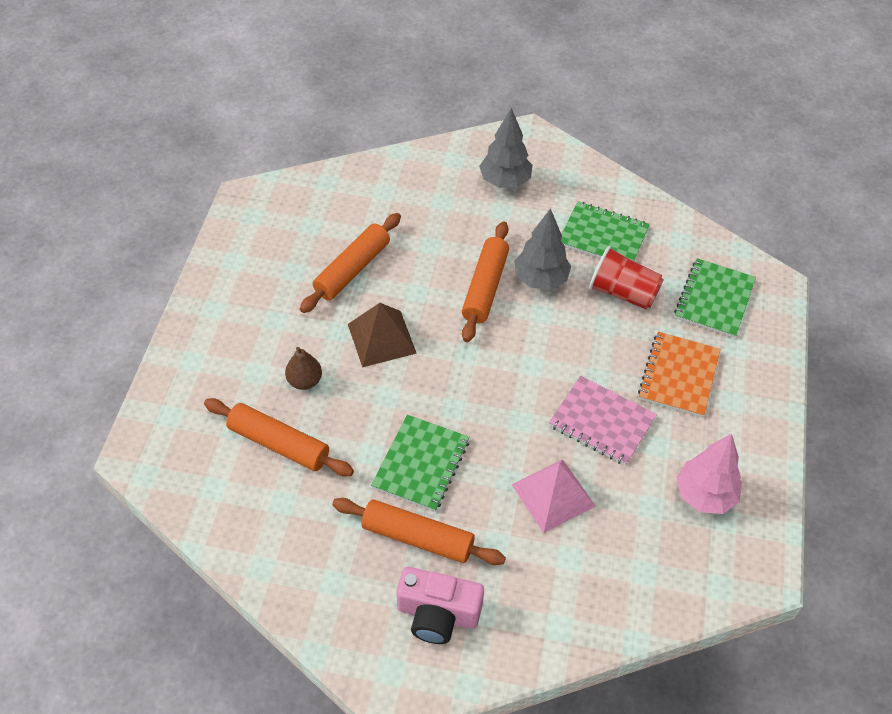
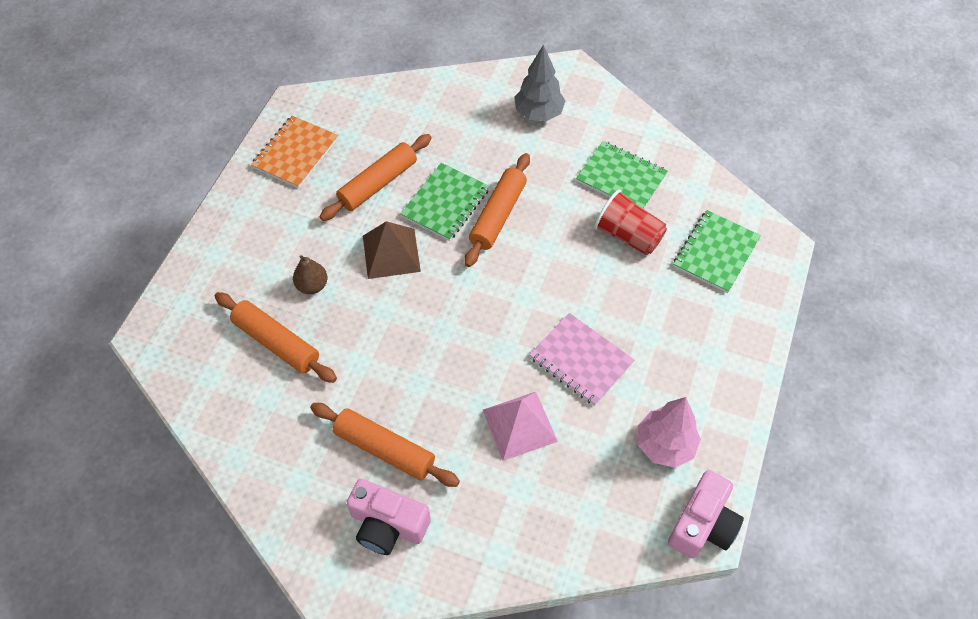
camera: 10 degrees right, 5 degrees up
green notebook [371,415,469,512] -> green notebook moved to [400,163,490,241]
grey tree [514,208,571,290] -> none
orange notebook [638,332,721,417] -> orange notebook moved to [251,116,338,188]
none -> pink camera [668,470,744,558]

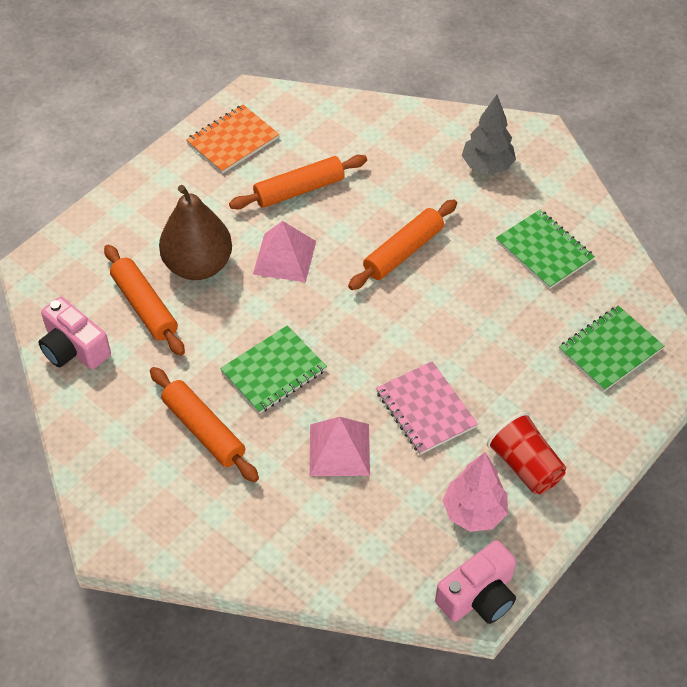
camera: 20 degrees right, 5 degrees down
brown pear [293,255,328,294] -> brown pear [159,185,232,280], size x2.10
pink camera [347,479,431,555] -> pink camera moved to [38,297,111,369]
brown pyramid [363,221,421,279] -> pink pyramid [253,221,316,282]
green notebook [400,163,490,241] -> green notebook moved to [220,325,327,414]
red cup [594,190,667,255] -> red cup moved to [487,412,566,494]

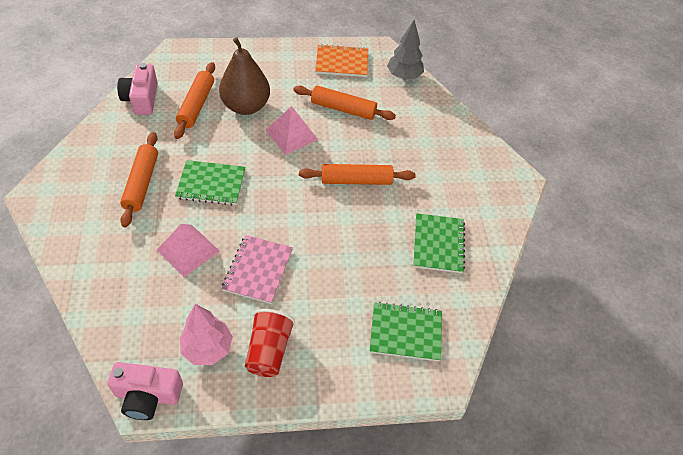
camera: 40 degrees right, 0 degrees up
grey tree [462,95,516,174] -> grey tree moved to [387,20,424,80]

